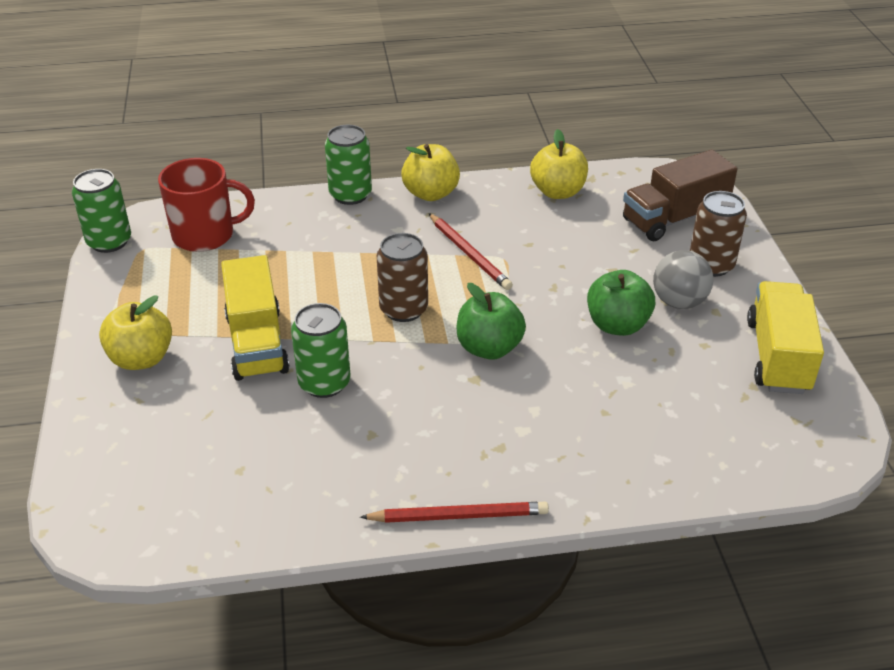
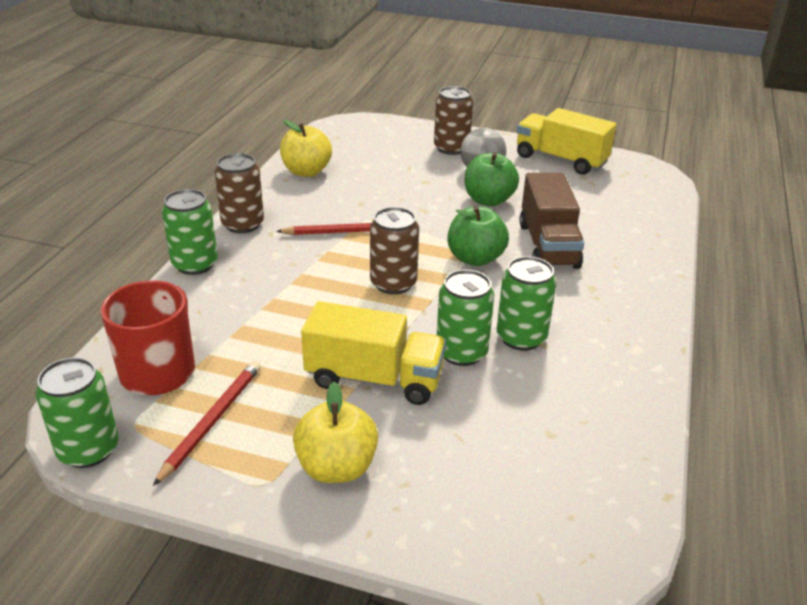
camera: 65 degrees left, 5 degrees down
red pencil [360,502,549,523] -> red pencil moved to [153,361,261,486]
yellow apple [401,144,460,201] -> brown can [215,153,264,233]
brown truck [623,149,737,241] -> brown truck moved to [519,173,584,269]
none -> green can [496,256,556,351]

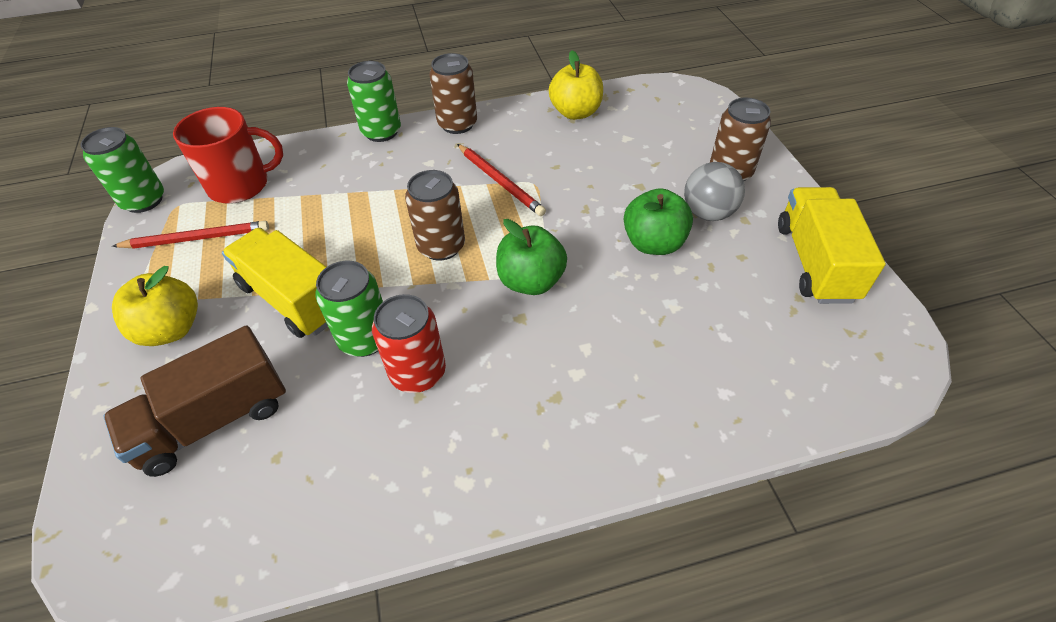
camera: 60 degrees right, 15 degrees up
yellow truck [301,301,446,405] -> yellow truck turned 150 degrees clockwise [222,228,328,338]
green can [496,256,556,351] -> red can [372,294,446,393]
brown truck [519,173,584,269] -> brown truck moved to [103,325,286,477]

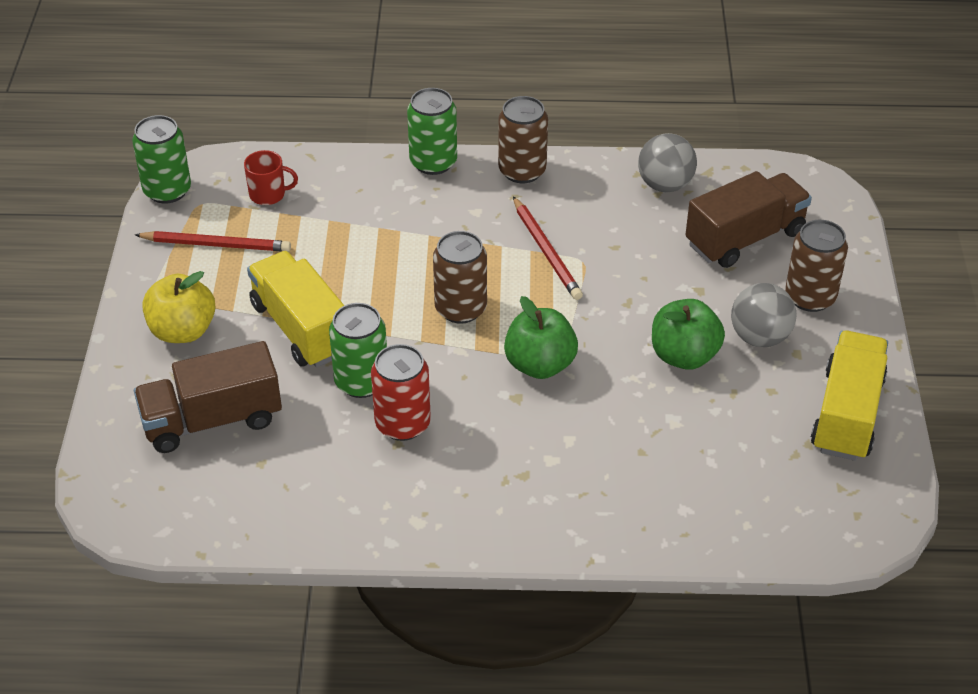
camera: 15 degrees right, 5 degrees down
red mug [173,107,283,204] -> red mug [244,150,298,205], size x0.54
yellow apple [549,50,603,120] -> grey ball [638,133,697,192]
none -> brown truck [685,171,812,268]

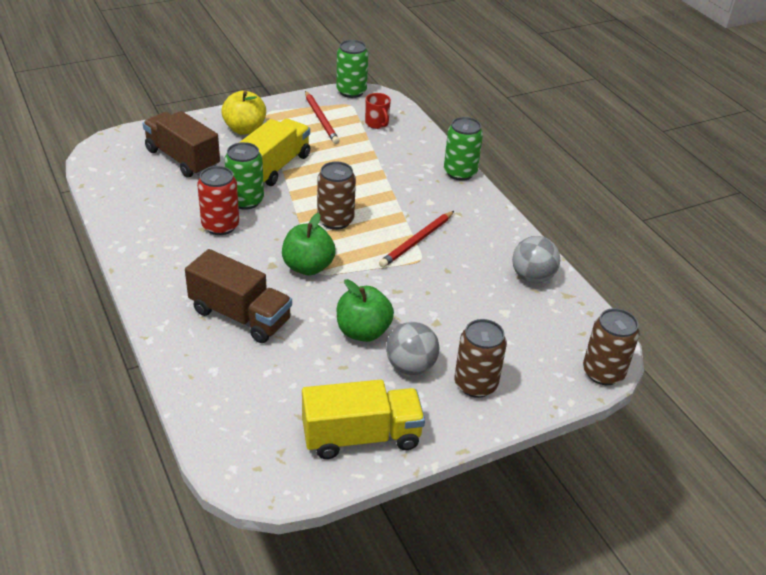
camera: 60 degrees right, 5 degrees down
brown can [498,96,548,183] -> brown can moved to [583,308,640,385]
brown truck [685,171,812,268] -> brown truck moved to [185,249,292,343]

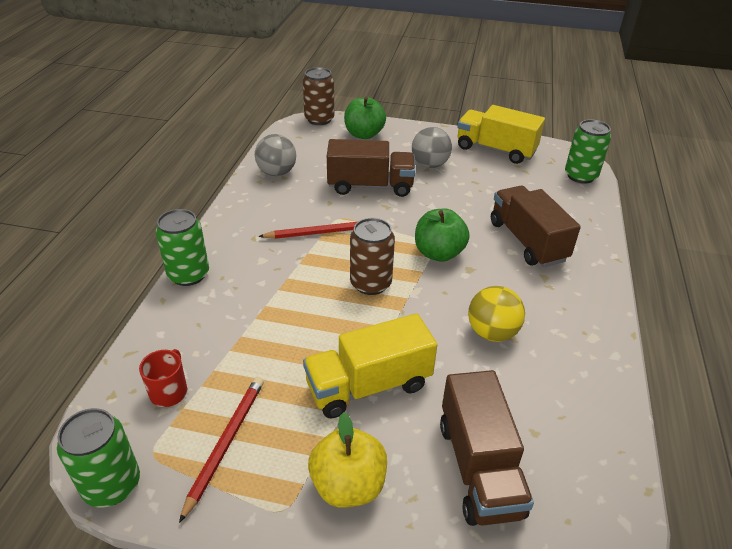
camera: 140 degrees left, 0 degrees up
red can [197,166,239,235] -> yellow ball [468,286,525,342]
green can [224,142,264,210] -> green can moved to [565,119,611,184]
green apple [337,279,394,342] -> green apple moved to [344,97,386,139]
brown can [454,319,507,398] -> none
none -> brown truck [327,139,415,197]

